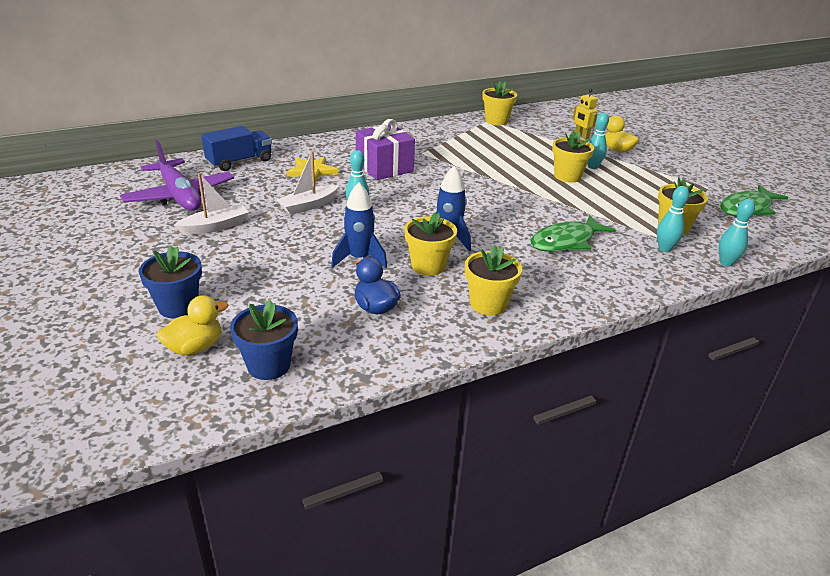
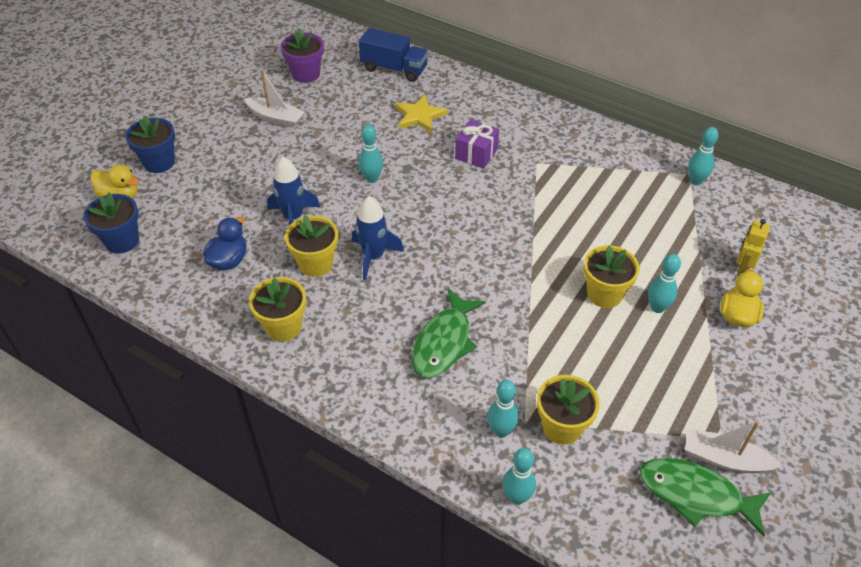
camera: 60 degrees right, 15 degrees up
purple plane [120,140,234,211] -> purple flower pot [281,29,324,83]
white boat [277,151,339,215] -> white boat moved to [685,421,782,473]
purple gift [356,119,415,180] -> purple gift [455,119,499,169], size x0.66
yellow flower pot [482,81,517,125] -> turquoise bowling pin [688,127,719,186]
green fish [531,215,616,252] -> green fish turned 90 degrees counterclockwise [412,289,486,378]

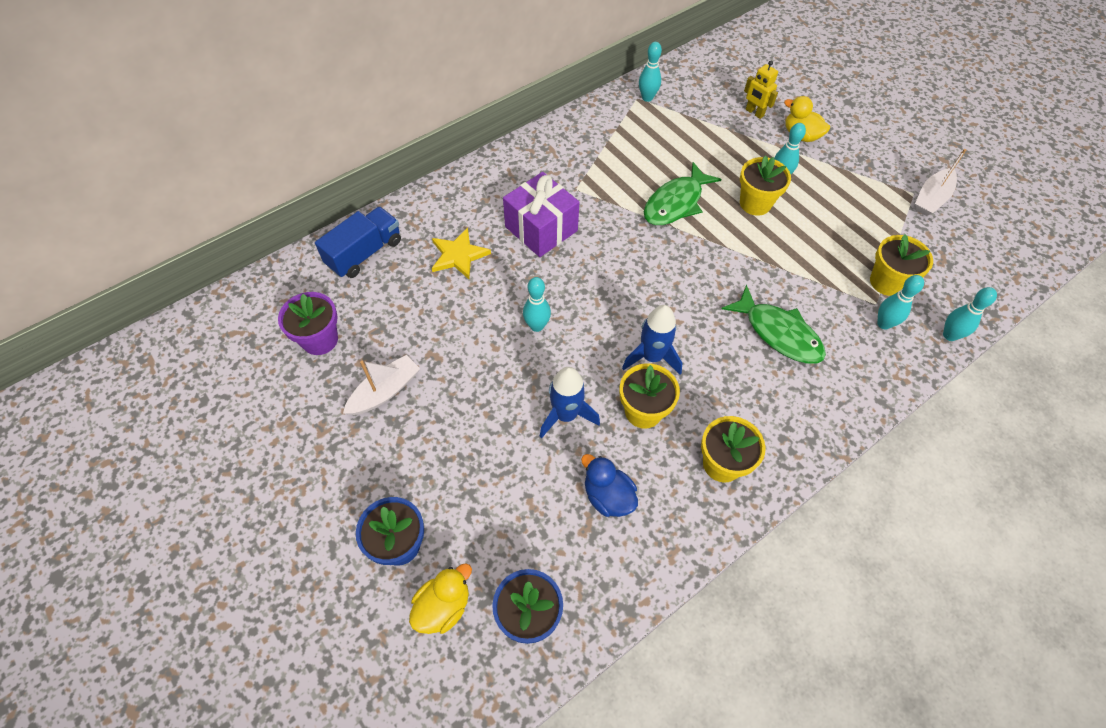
camera: 70 degrees left, 10 degrees up
purple gift [455,119,499,169] -> purple gift [503,172,579,257], size x1.50
green fish [639,458,771,536] -> green fish moved to [644,162,722,225]

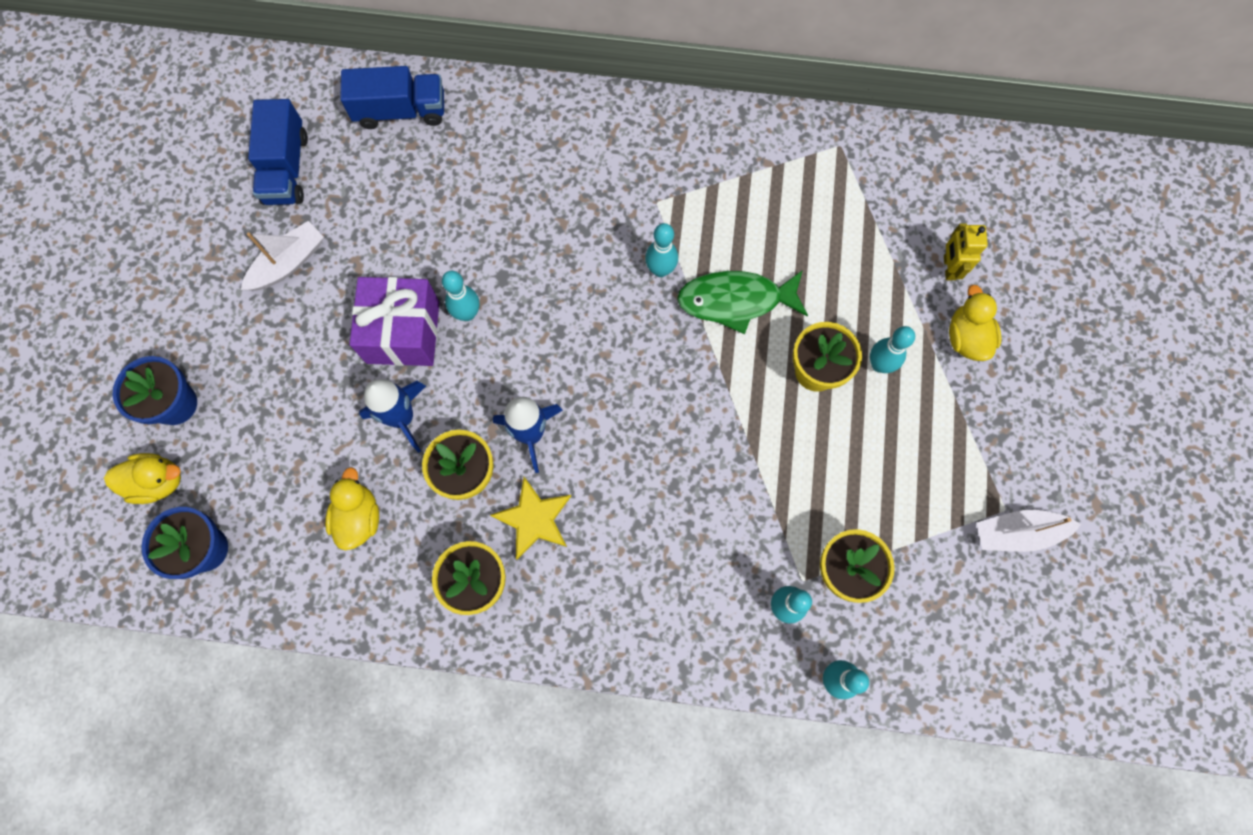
camera: 45 degrees right, 15 degrees up
purple flower pot [278,292,338,355] -> blue truck [248,99,308,205]
white boat [343,355,420,415] -> white boat turned 45 degrees counterclockwise [241,221,324,291]
yellow star [432,228,491,279] -> yellow star moved to [490,477,571,560]
purple gift [503,172,579,257] -> purple gift moved to [349,277,440,366]
blue duck [581,454,638,517] -> yellow duck [325,467,379,550]
turquoise bowling pin [639,42,662,102] -> turquoise bowling pin moved to [645,223,678,277]
green fish [722,285,826,364] -> none

